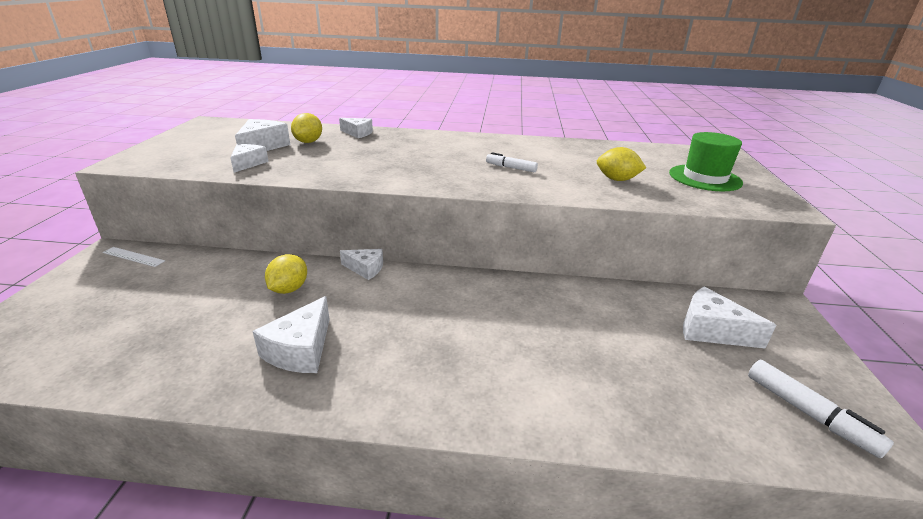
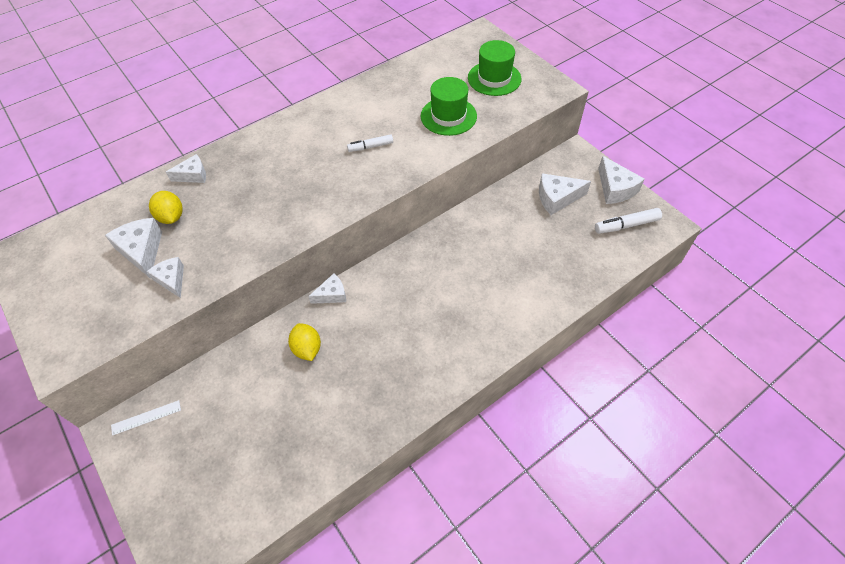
camera: 40 degrees left, 25 degrees up
white cheese [252,296,330,373] -> white cheese moved to [598,156,645,204]
yellow lemon [597,147,646,181] -> green hat [421,77,477,136]
white marker [748,360,894,458] -> white marker turned 150 degrees clockwise [595,208,662,234]

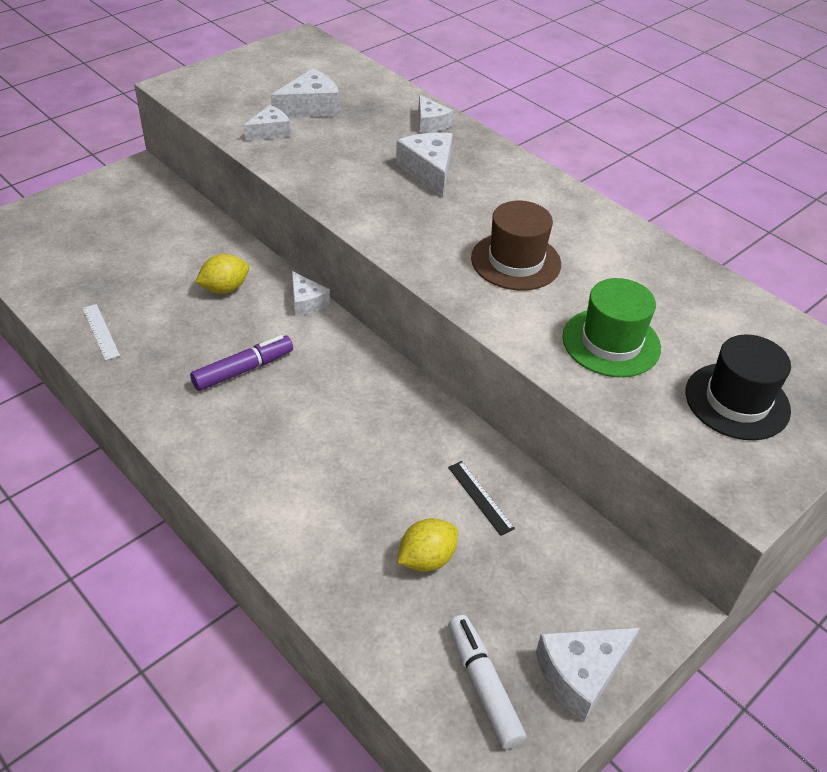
camera: 80 degrees right, 10 degrees down
white ruler [111,400,181,436] -> white ruler moved to [82,304,120,360]
yellow lemon [149,191,183,224] -> yellow lemon moved to [398,518,458,572]
white marker [347,134,393,152] -> brown hat [471,201,561,291]
green hat [468,40,521,96] -> black hat [685,335,791,440]
white cheese [539,173,591,215] -> white cheese moved to [396,132,453,197]
none -> purple marker [190,335,293,391]
none -> black ruler [448,461,515,536]

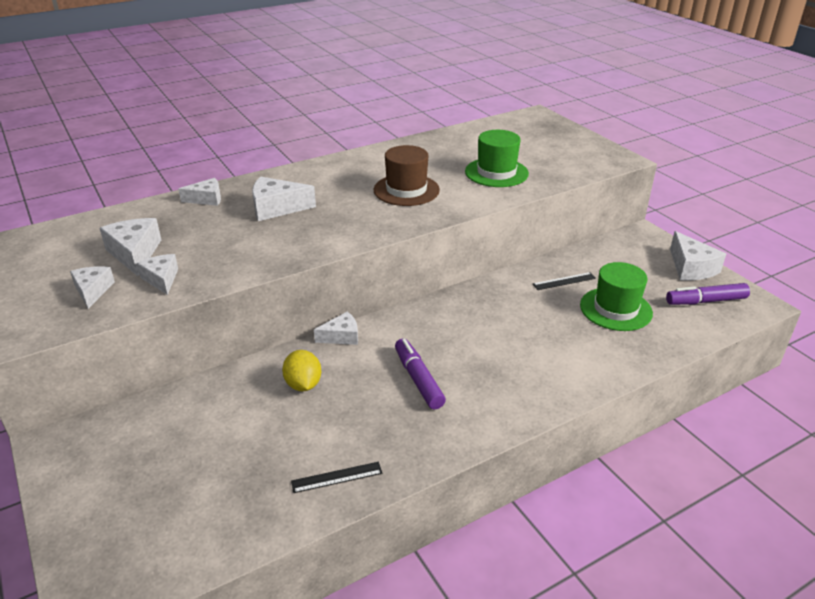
camera: 75 degrees left, 10 degrees down
white ruler [82,304,120,360] -> black ruler [291,462,382,493]
yellow lemon [398,518,458,572] -> green hat [580,262,653,331]
white marker [448,615,526,749] -> purple marker [666,283,750,305]
black hat [685,335,791,440] -> none
none -> white cheese [70,266,115,309]

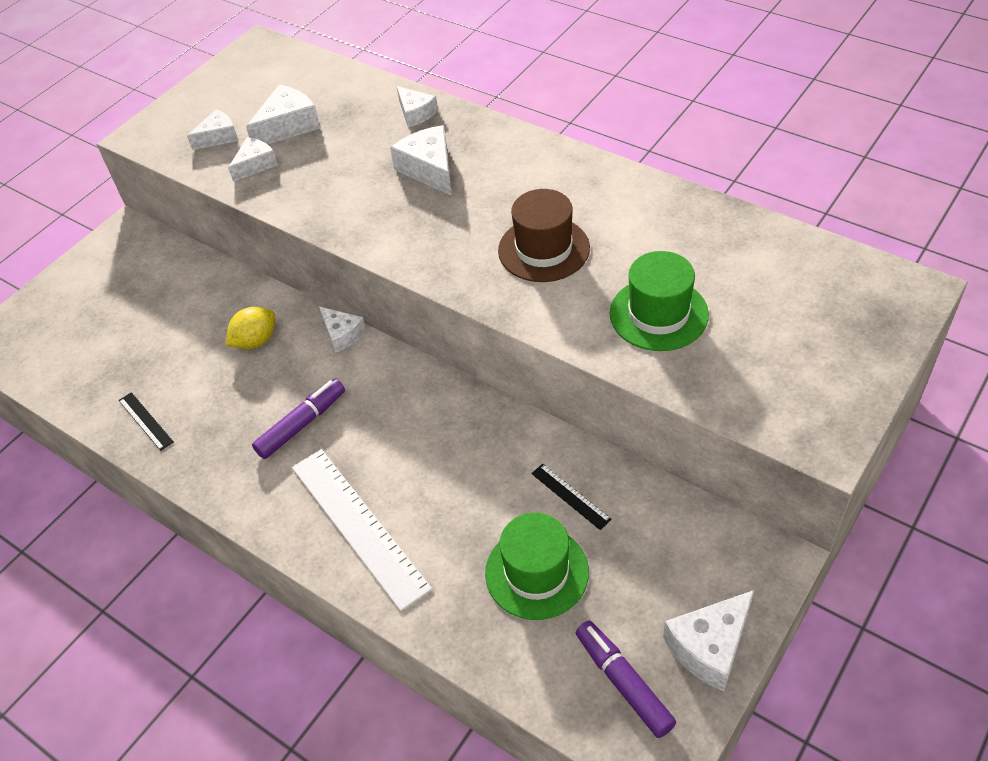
camera: 70 degrees right, 15 degrees up
none -> white ruler [292,449,432,611]

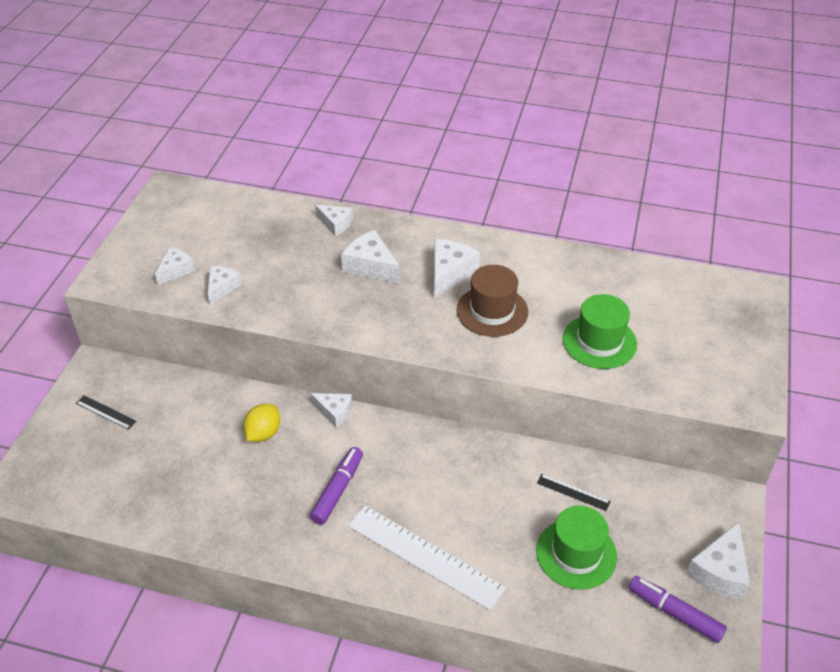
camera: 25 degrees left, 5 degrees down
black ruler [119,392,174,451] -> black ruler moved to [76,395,137,430]
white cheese [246,84,321,144] -> white cheese moved to [434,239,480,297]

